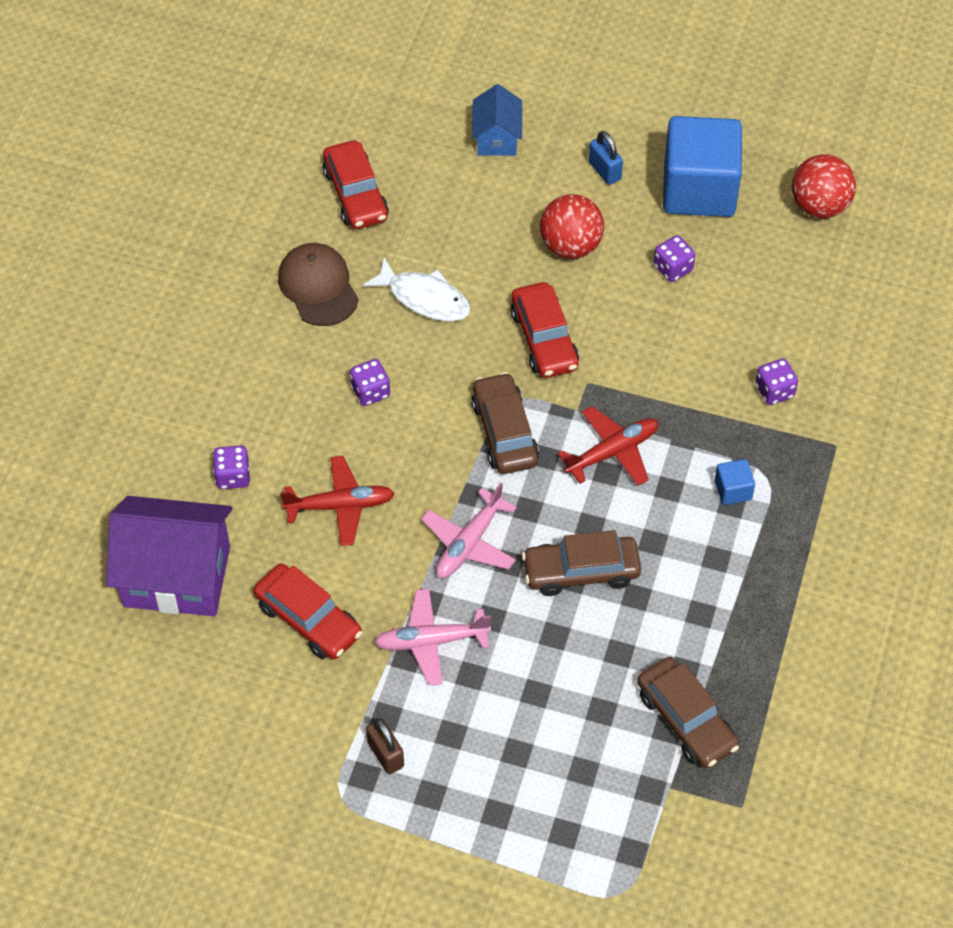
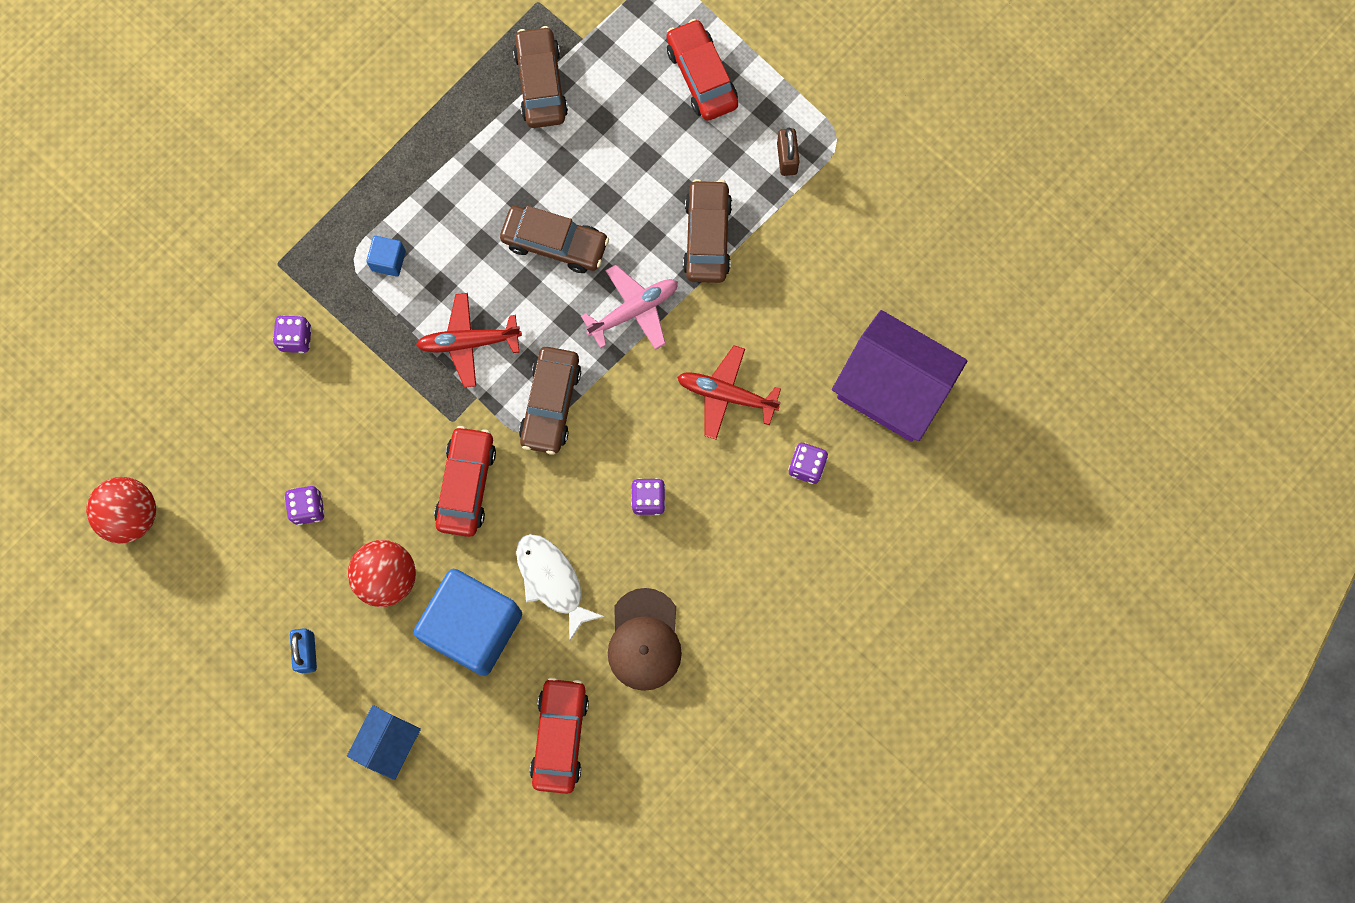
camera: 155 degrees left, 20 degrees up
red car [253,564,362,660] -> red car moved to [667,19,738,121]
pink plane [374,588,491,686] -> brown car [683,179,732,283]
blue cube [663,116,742,217] -> blue cube moved to [414,569,522,676]

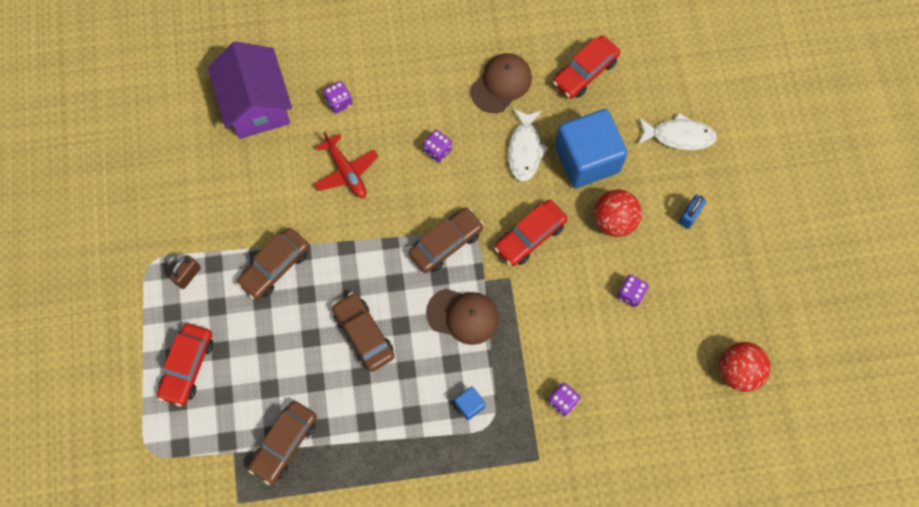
camera: 140 degrees left, 5 degrees down
blue house [347,705,421,780] -> white fish [638,112,717,150]
red plane [416,293,522,388] -> brown cap [426,289,499,345]
pink plane [581,264,678,350] -> none

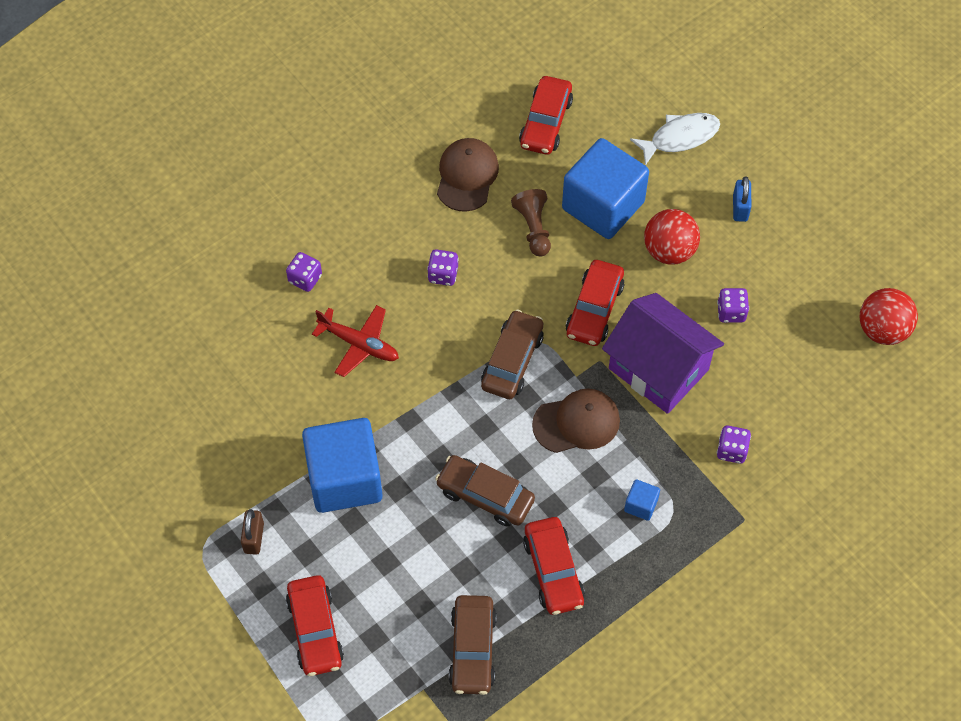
camera: 30 degrees left, 10 degrees down
purple house [208,41,292,139] -> purple house moved to [602,293,724,414]
brown car [236,228,309,300] -> blue cube [302,418,383,513]
white fish [508,109,549,182] -> brown pawn [511,189,551,257]
none -> red car [523,517,585,615]

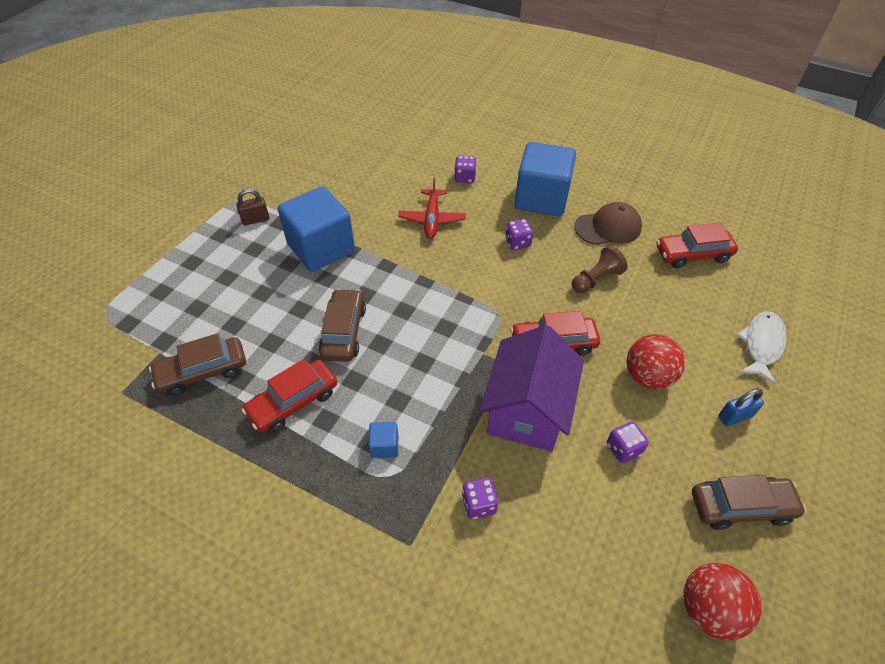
camera: 65 degrees right, 10 degrees down
red car [286,575,344,676] -> none
brown car [481,309,544,399] -> brown car moved to [692,475,806,530]
brown cap [532,389,620,453] -> none
blue cube [562,138,649,239] -> blue cube moved to [515,142,576,217]
white fish [630,113,720,166] -> white fish turned 105 degrees counterclockwise [737,311,787,385]

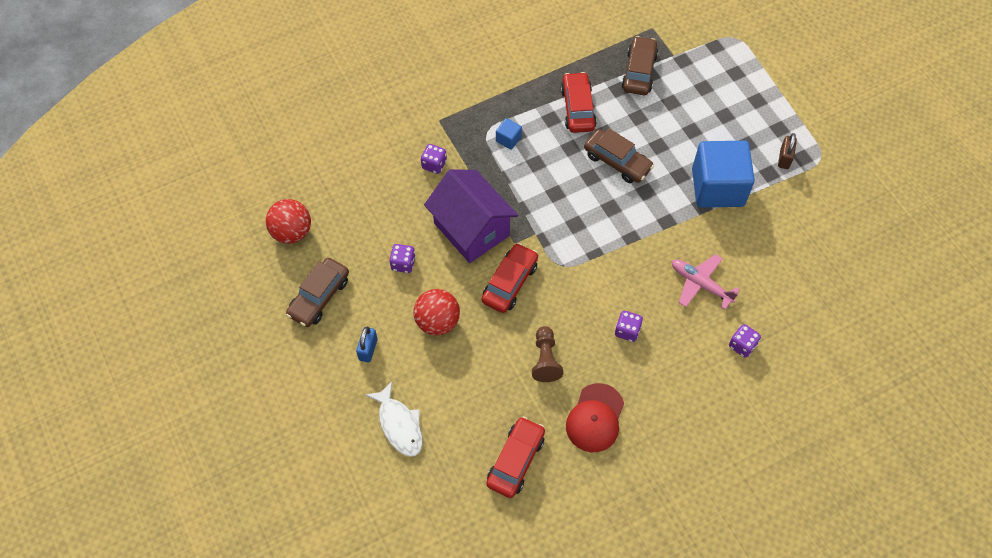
camera: 125 degrees right, 10 degrees up
red plane [399,177,466,239] -> pink plane [672,254,740,309]
blue cube [515,142,576,217] -> none
brown cap [575,202,642,245] -> red cap [566,383,624,452]

